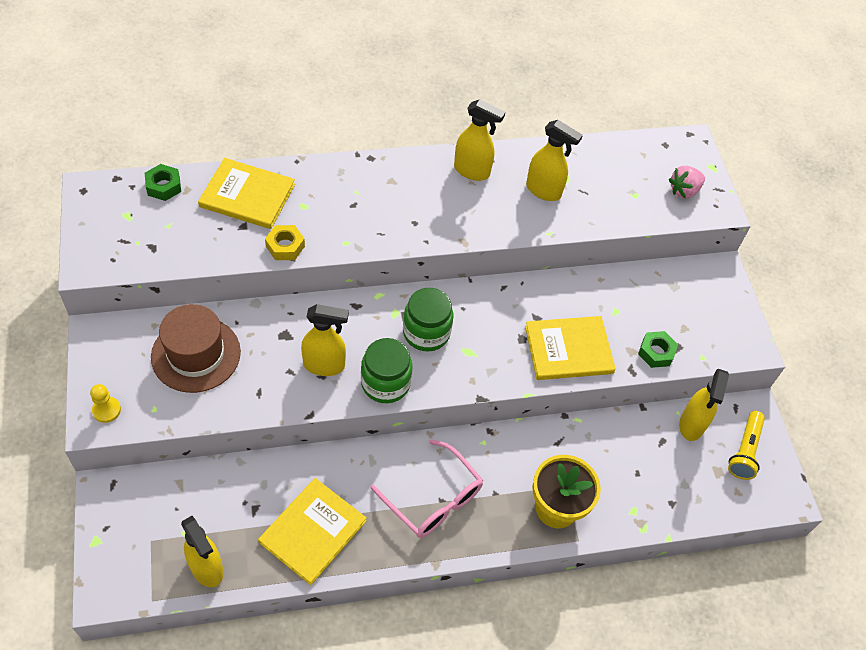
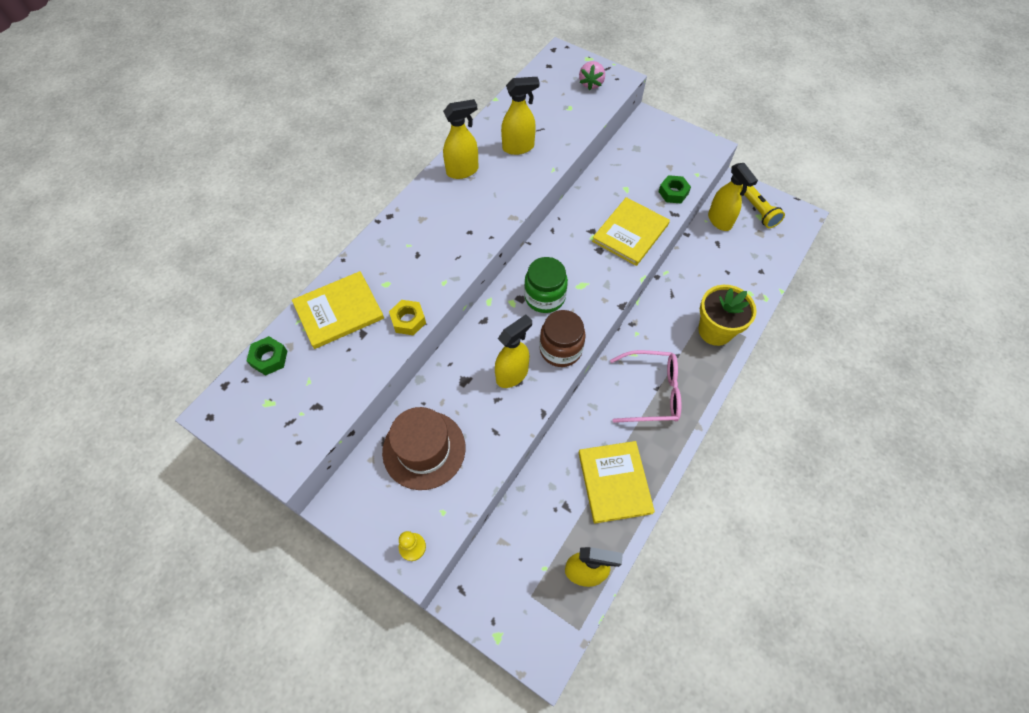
camera: 40 degrees left, 5 degrees up
green jar [361,338,412,403] -> brown jar [539,310,585,367]

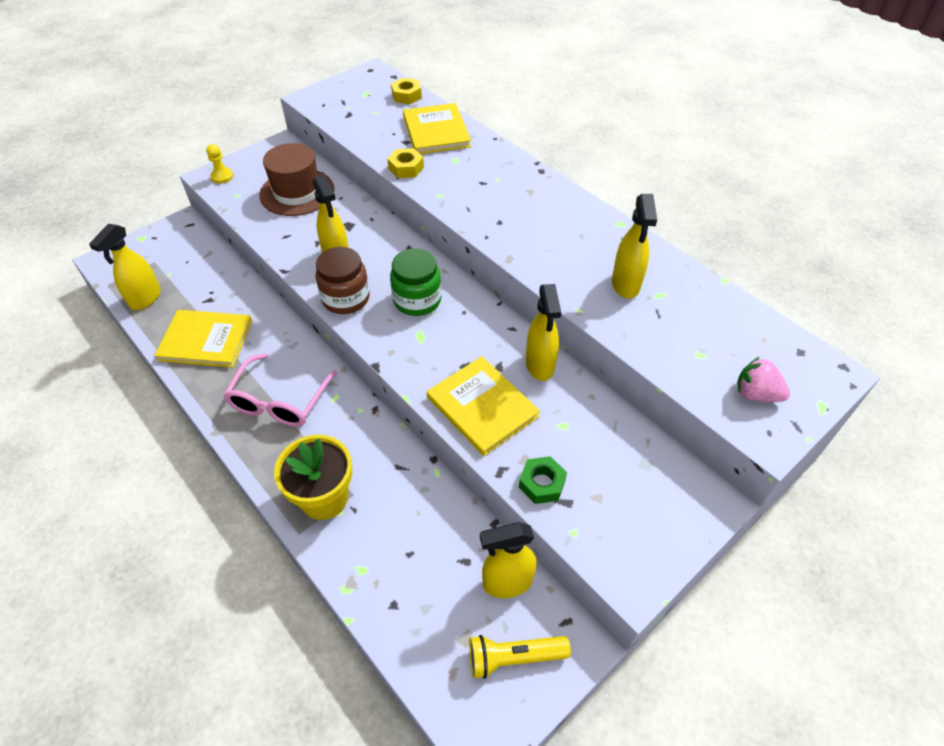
camera: 105 degrees right, 10 degrees down
green nut [247,336,287,376] -> yellow nut [391,78,422,104]
yellow spray bottle [443,99,479,179] -> yellow spray bottle moved to [526,284,561,381]

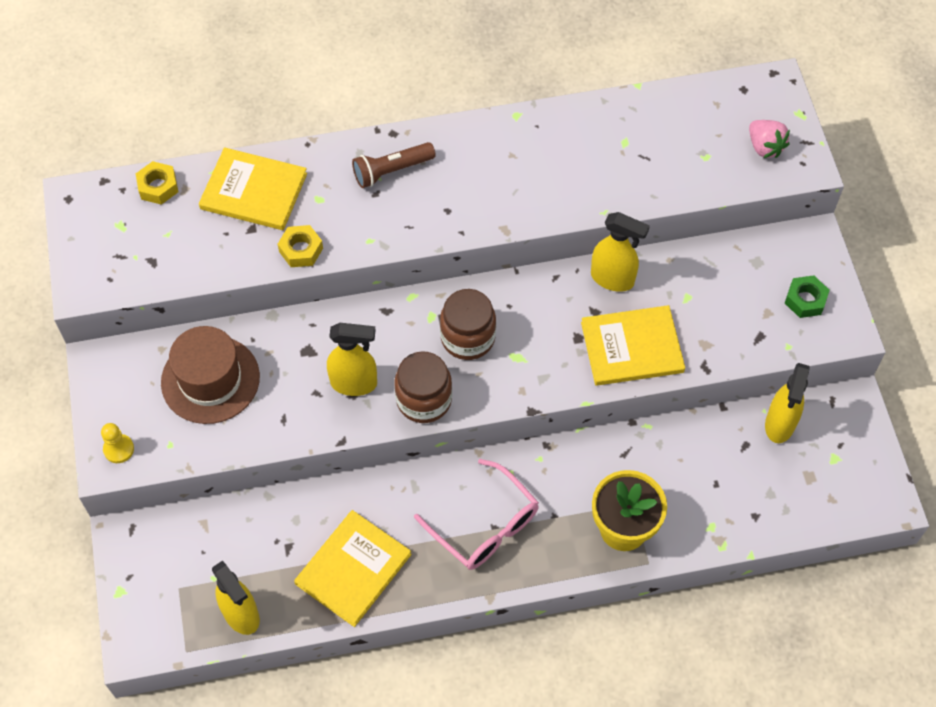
camera: 60 degrees left, 10 degrees up
green jar [390,248,442,316] -> brown jar [440,289,496,360]
yellow flashlight [469,635,571,679] -> none
green nut [519,456,567,504] -> green nut moved to [785,275,830,318]
yellow spray bottle [612,194,657,299] -> none
pink strawberry [737,357,790,402] -> pink strawberry turned 90 degrees counterclockwise [749,120,790,158]
none -> brown flashlight [352,142,436,188]

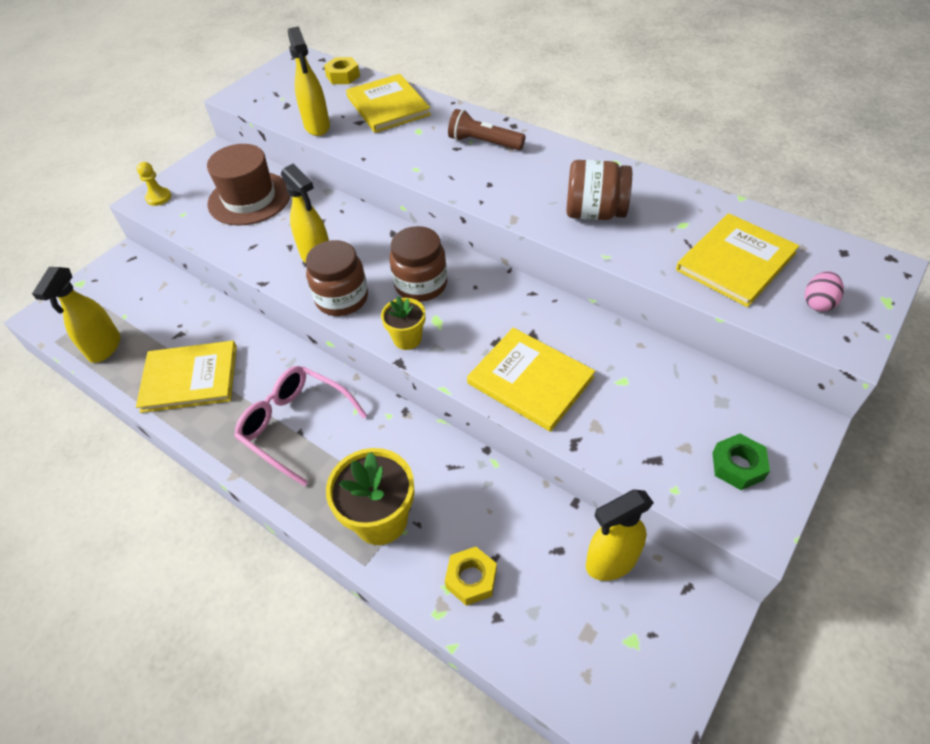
camera: 50 degrees right, 10 degrees down
yellow nut [278,225,323,267] -> yellow nut moved to [445,547,497,606]
pink glasses [414,459,539,570] -> pink glasses turned 120 degrees clockwise [234,366,367,486]
yellow spray bottle [591,212,650,292] -> yellow spray bottle moved to [288,26,330,136]
pink strawberry [749,120,790,158] -> pink egg [805,271,844,312]
none -> yellow flower pot [381,296,425,350]
none -> brown jar [566,160,632,220]
none -> yellow book [676,213,800,307]

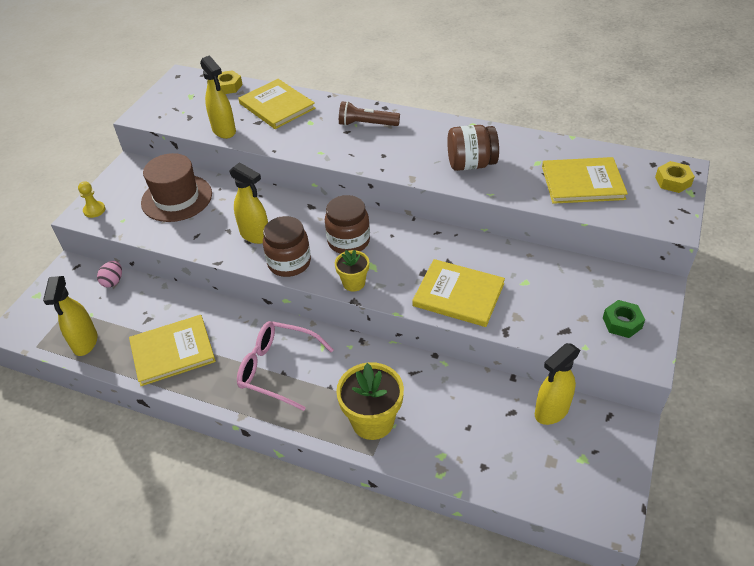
camera: 15 degrees left, 5 degrees down
yellow nut [445,547,497,606] -> yellow nut moved to [655,161,695,193]
yellow book [676,213,800,307] -> yellow book turned 60 degrees clockwise [542,157,628,204]
pink egg [805,271,844,312] -> pink egg moved to [97,261,122,287]

